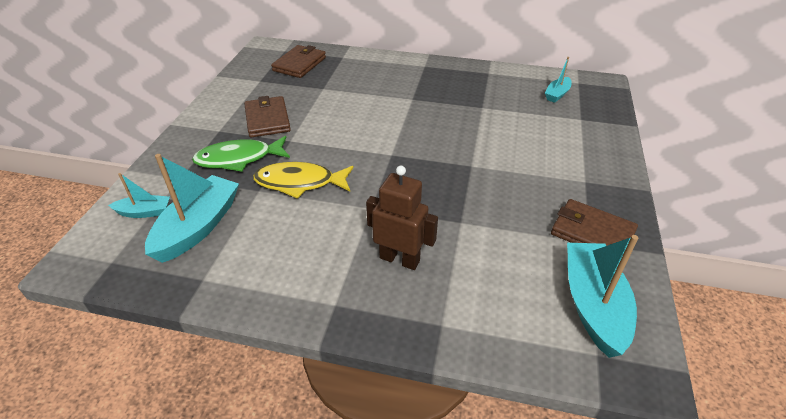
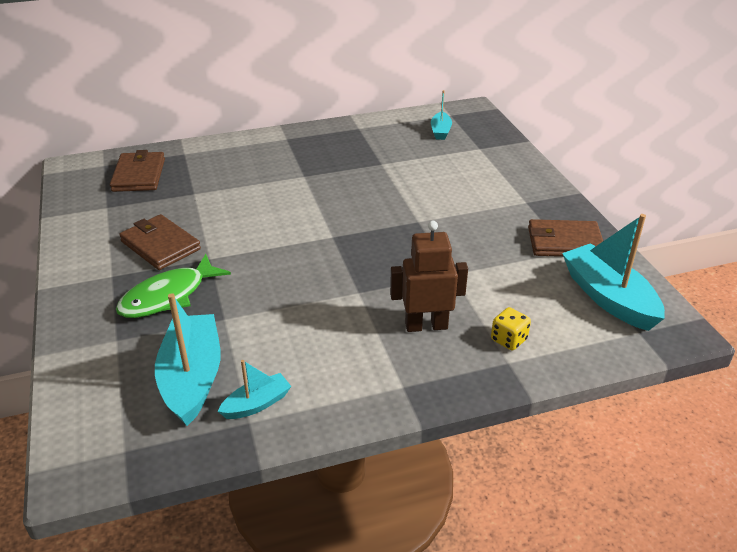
camera: 30 degrees left, 5 degrees down
turquoise boat [108,173,170,218] -> turquoise boat moved to [218,360,291,419]
yellow fish [253,162,354,199] -> none
none -> yellow dice [491,307,531,351]

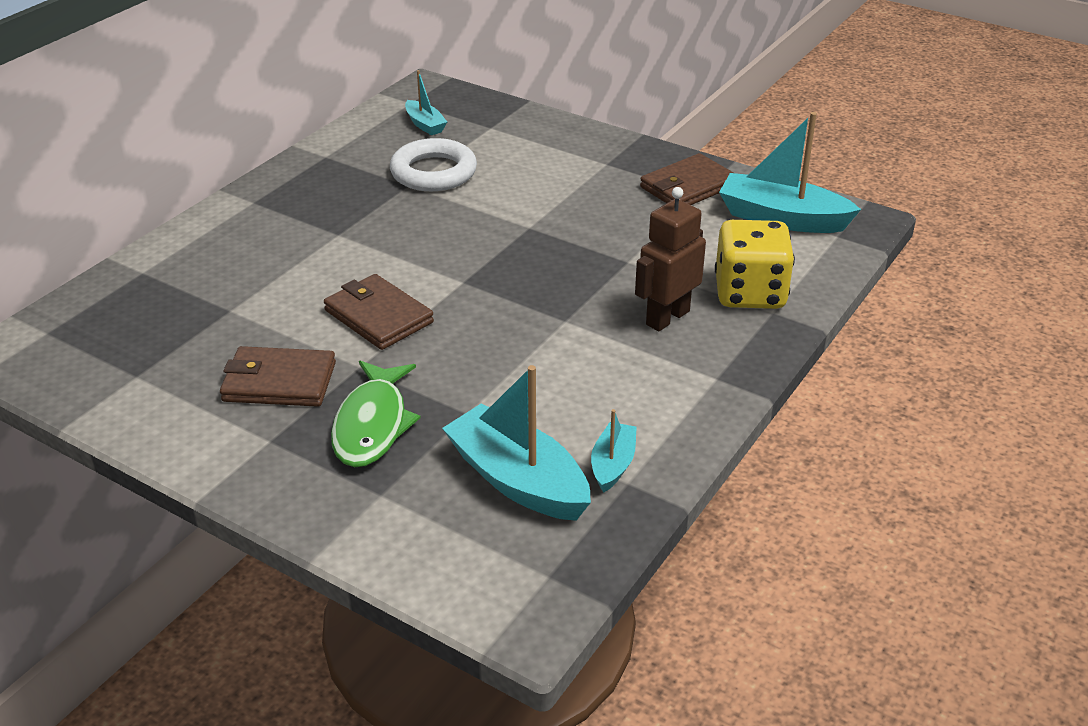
camera: 40 degrees left, 0 degrees up
brown wallet [110,150,165,192] -> brown wallet moved to [324,274,434,350]
yellow dice [491,307,531,351] -> yellow dice [715,220,795,309], size x2.07
none -> white ring [390,138,477,191]

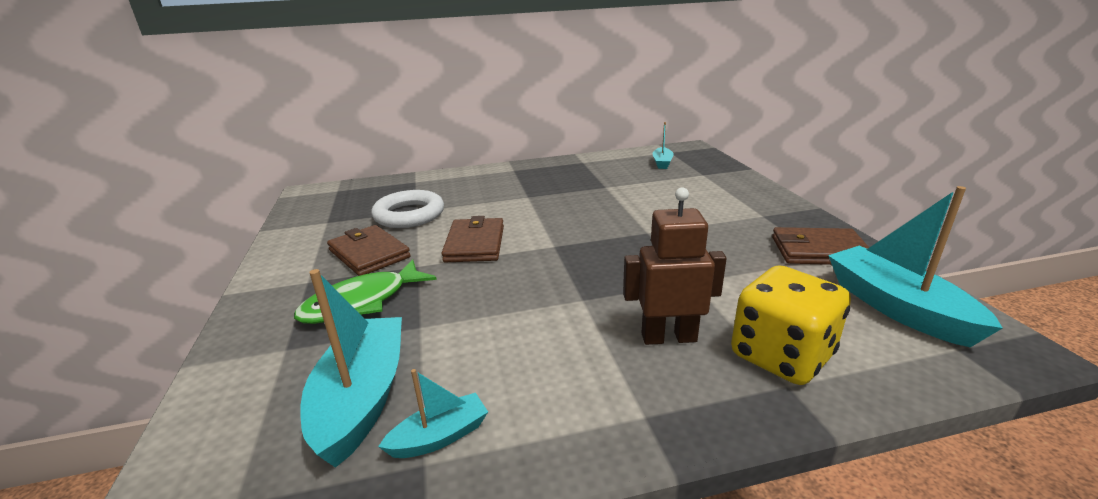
camera: 45 degrees right, 10 degrees down
white ring [390,138,477,191] -> white ring moved to [371,190,444,228]

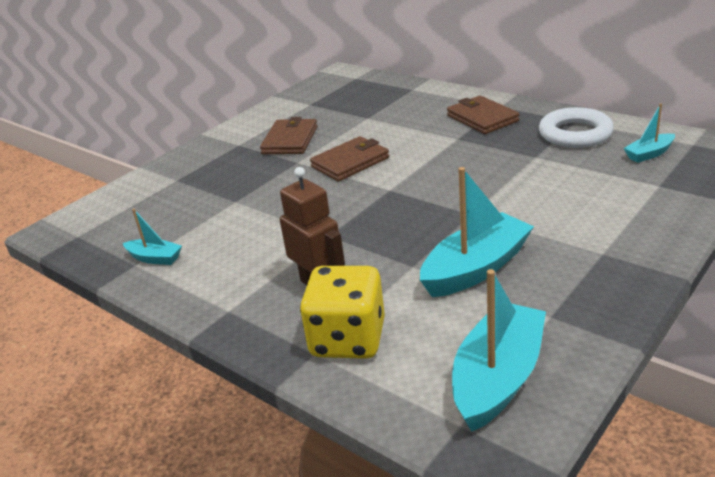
camera: 55 degrees right, 5 degrees up
green fish [294,259,437,324] -> none
turquoise boat [301,269,402,468] -> turquoise boat moved to [420,167,534,297]
white ring [371,190,444,228] -> white ring moved to [539,107,614,148]
brown wallet [772,227,869,265] -> brown wallet moved to [447,96,520,134]

